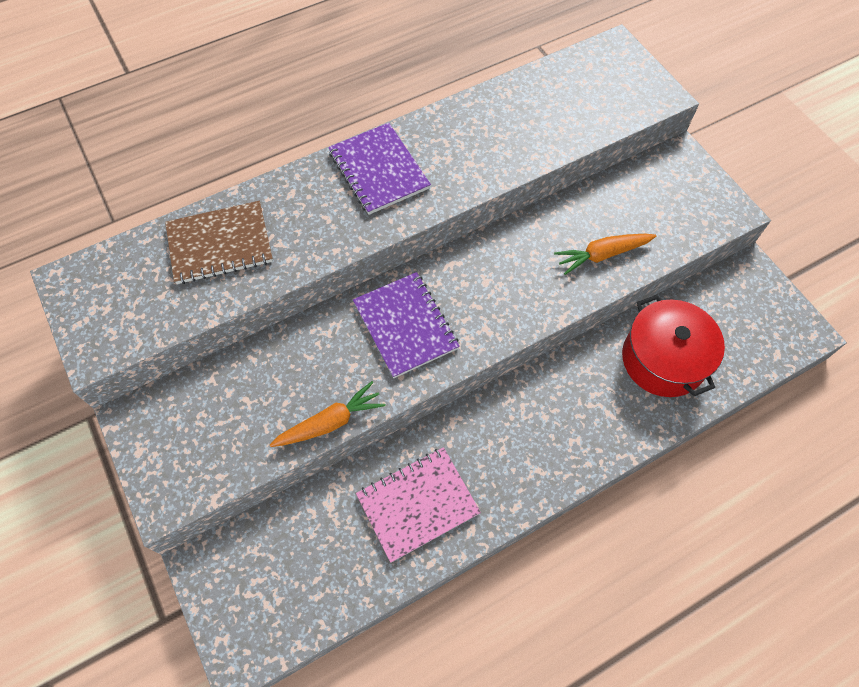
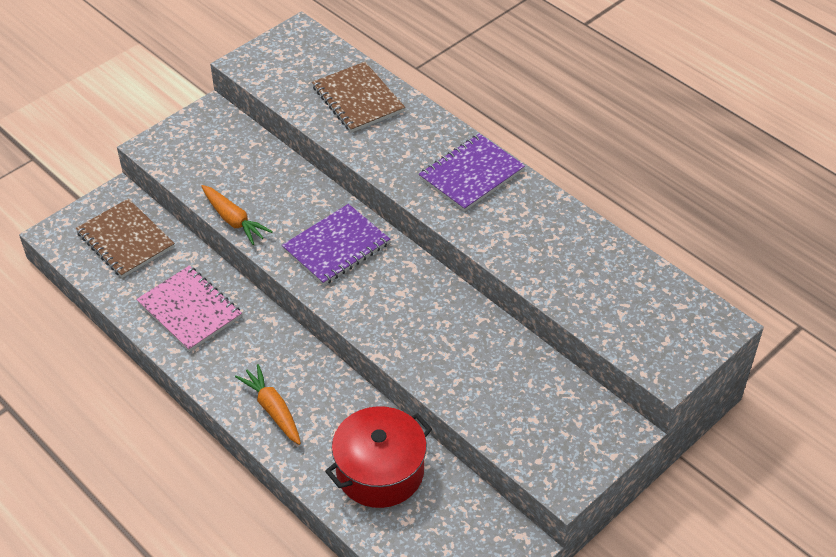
camera: 75 degrees right, 15 degrees down
orange carrot [554,234,657,275] -> orange carrot moved to [235,364,301,445]
none -> brown notebook [76,199,175,278]

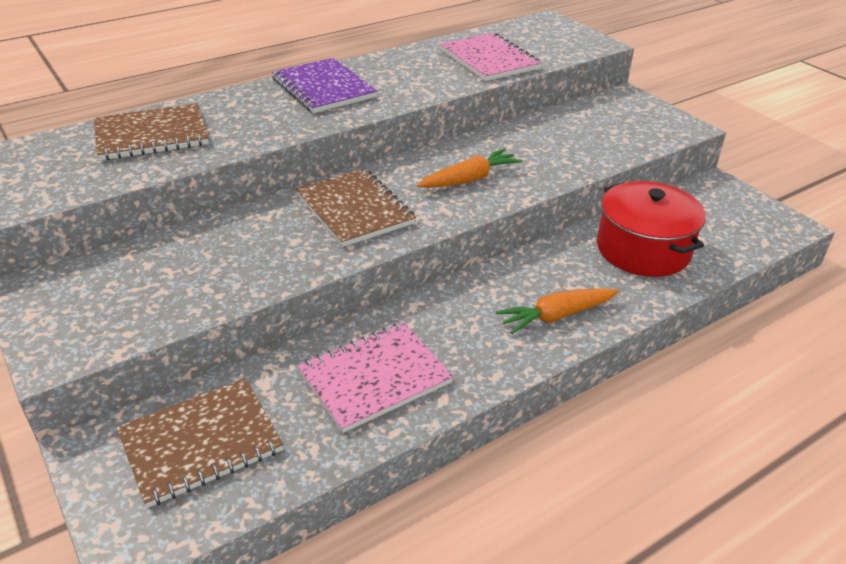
camera: 80 degrees left, 10 degrees down
orange carrot [201,185,273,245] -> orange carrot moved to [417,148,522,188]
purple notebook [282,204,390,286] -> brown notebook [296,168,416,247]
none -> pink notebook [440,33,542,81]

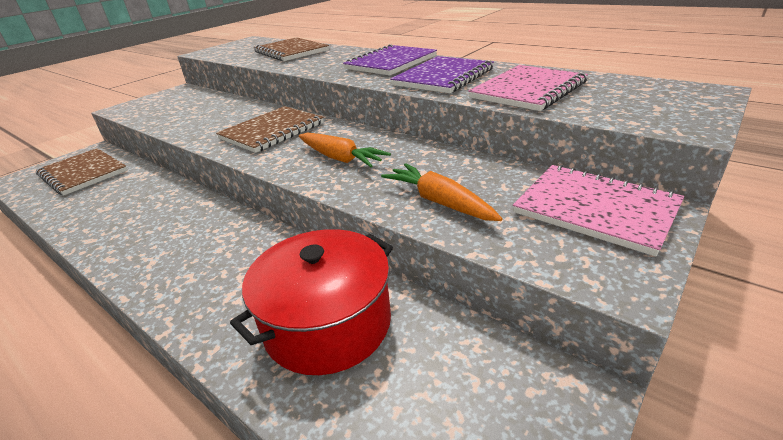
camera: 75 degrees right, 5 degrees down
pink notebook [298,322,453,433] -> pink notebook moved to [513,164,684,257]
orange carrot [496,288,619,334] -> orange carrot moved to [381,163,502,221]
none -> purple notebook [390,56,494,93]

